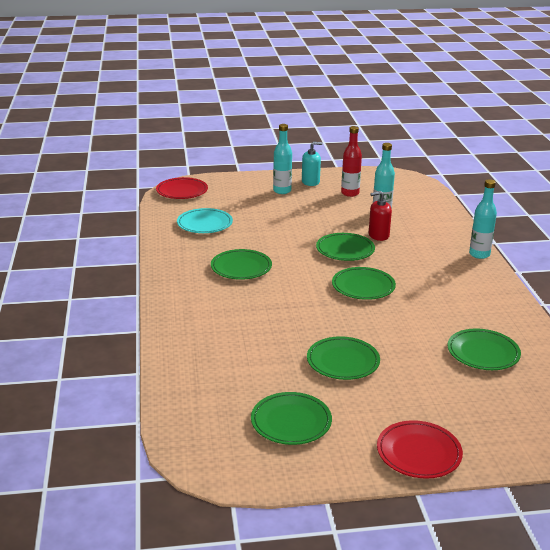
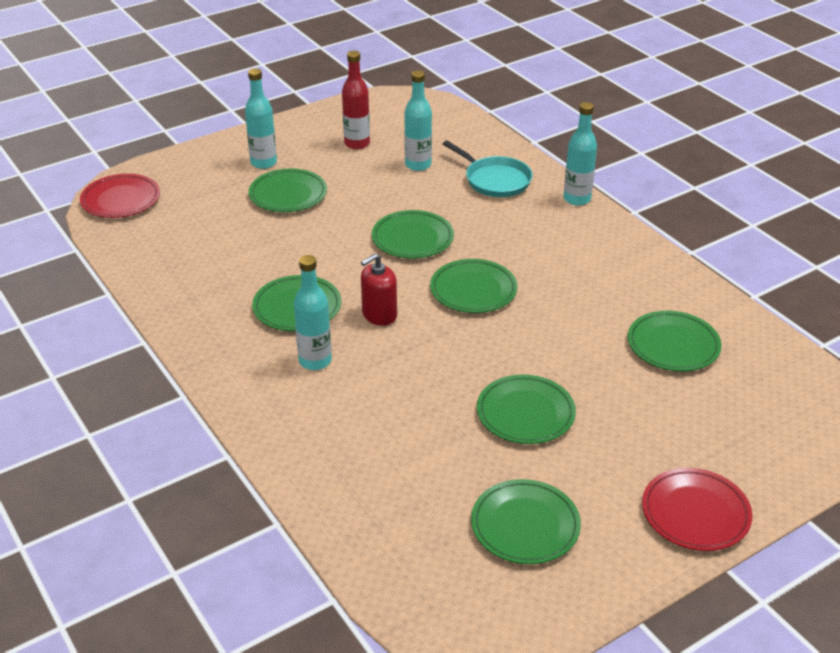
camera: 25 degrees left, 10 degrees up
turquoise plate [177,208,233,233] -> none
turquoise soap dispenser [302,141,323,186] -> none
red soap dispenser [369,191,392,241] -> red soap dispenser moved to [361,254,397,326]
none -> green plate [249,169,327,212]
none -> turquoise bottle [294,255,332,370]
none -> turquoise pan [443,141,533,197]

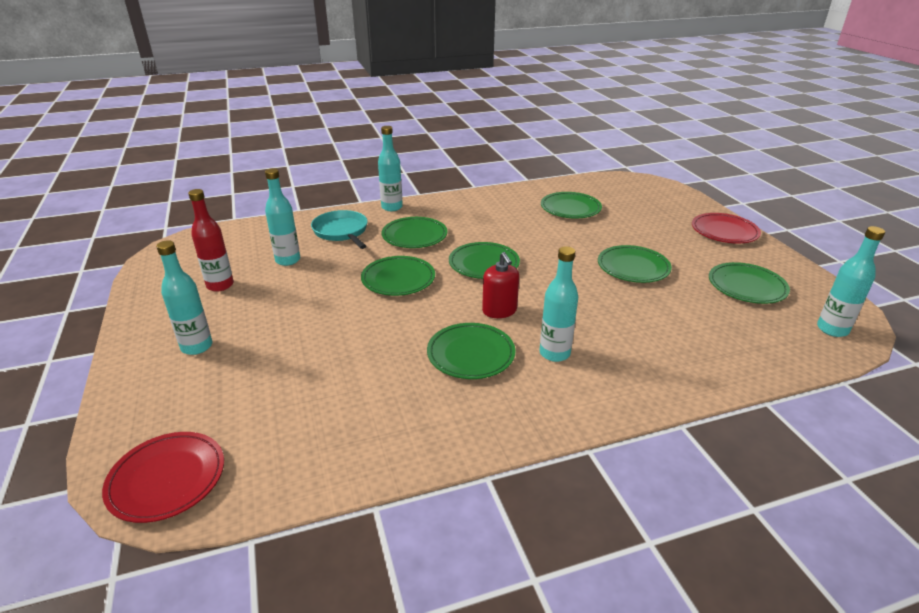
camera: 75 degrees left, 5 degrees down
green plate [249,169,327,212] -> green plate moved to [382,217,448,248]
turquoise pan [443,141,533,197] -> turquoise pan turned 90 degrees counterclockwise [311,210,368,249]
none -> turquoise bottle [817,226,885,337]

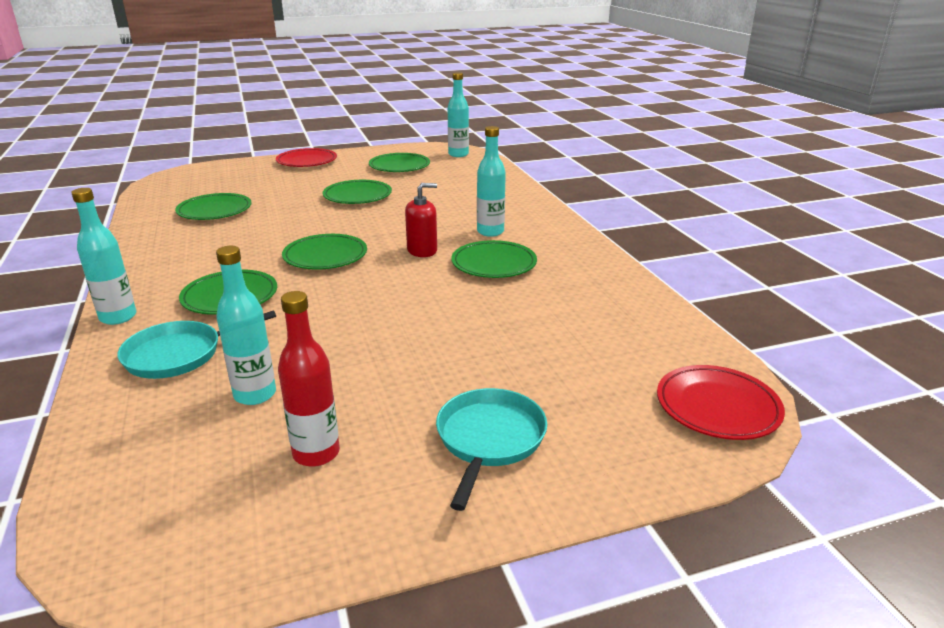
camera: 90 degrees left, 5 degrees down
turquoise bottle [156,240,212,355] -> turquoise pan [436,388,547,511]
green plate [361,256,435,296] -> none

